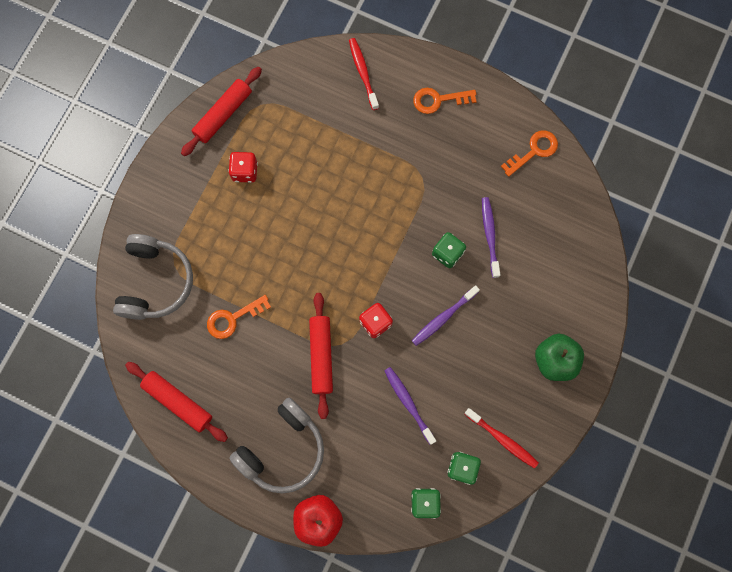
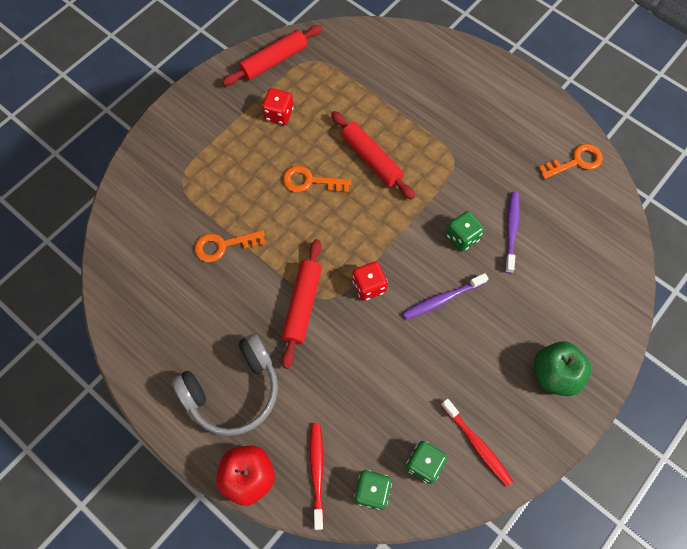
camera: 15 degrees right, 10 degrees down
grey headphones [113,234,193,320] -> none
red rolling pin [125,362,228,442] -> red rolling pin moved to [331,111,415,200]
red toothbrush [349,38,379,110] -> red toothbrush moved to [310,423,324,530]
purple toothbrush [384,367,436,445] -> none
orange key [413,88,477,114] -> orange key moved to [283,166,351,193]

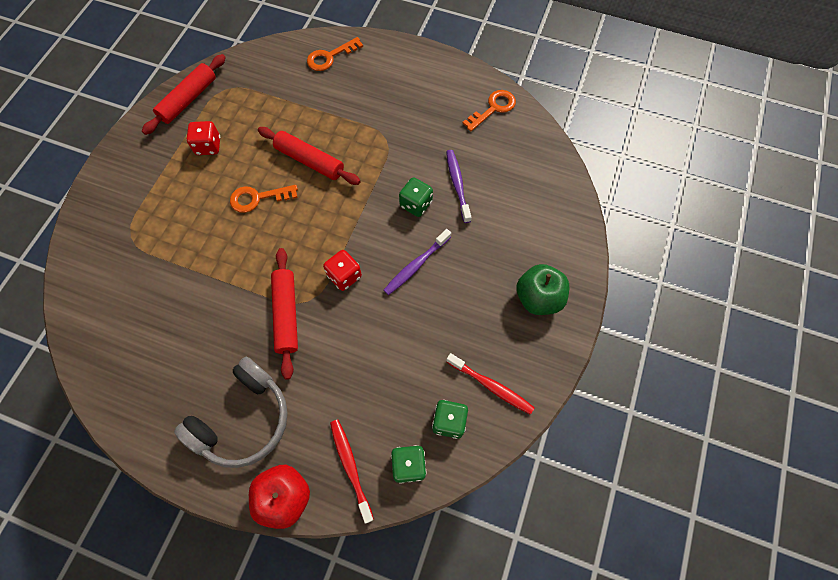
camera: 20 degrees left, 0 degrees up
orange key [194,230,265,262] -> orange key moved to [307,37,363,71]

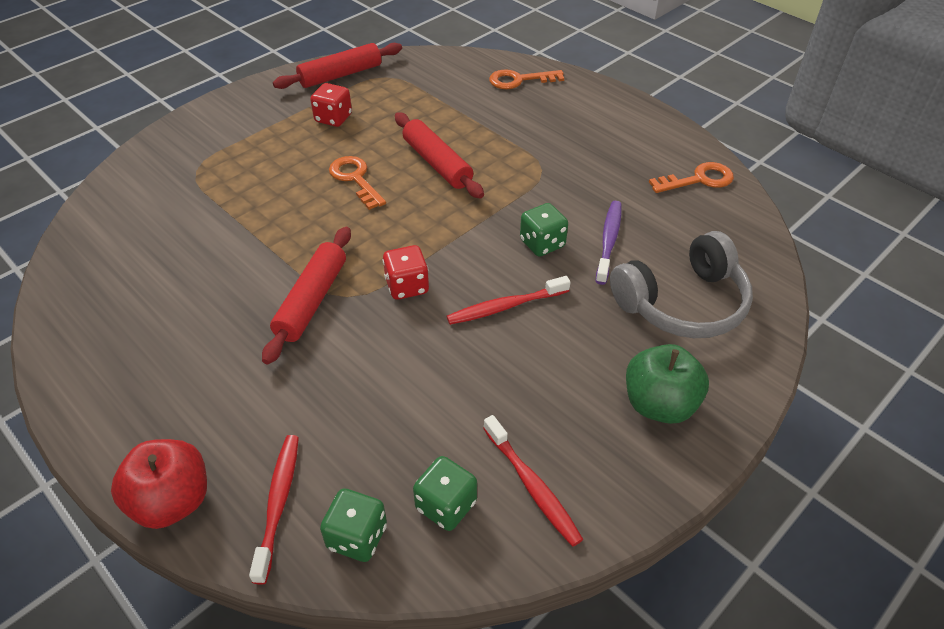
camera: 25 degrees right, 20 degrees down
grey headphones [174,357,288,468] -> grey headphones moved to [610,231,753,338]
orange key [230,185,298,213] -> orange key turned 45 degrees clockwise [329,156,386,210]
purple toothbrush [384,229,451,295] -> red toothbrush [446,276,571,325]

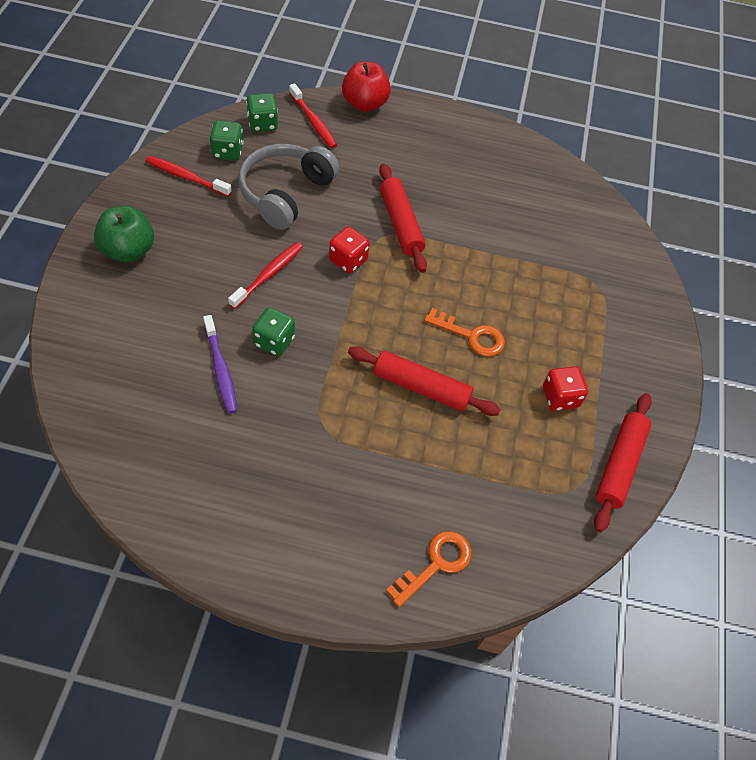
camera: 140 degrees right, 10 degrees up
grey headphones [610,231,753,338] -> grey headphones moved to [238,144,339,230]
orange key [649,162,734,193] -> none

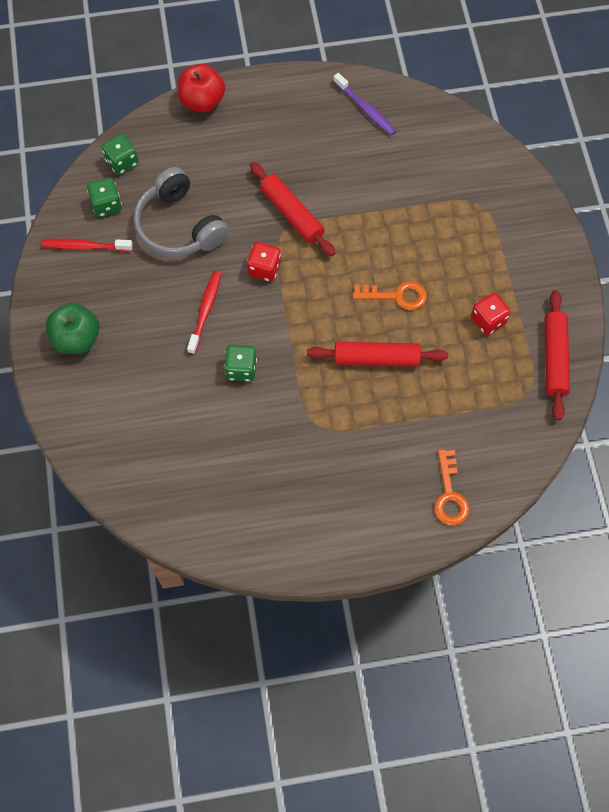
camera: 15 degrees left, 10 degrees up
purple toothbrush [203,315,238,414] -> purple toothbrush moved to [333,73,396,135]
grey headphones [238,144,339,230] -> grey headphones turned 45 degrees counterclockwise [133,167,229,257]
red toothbrush [289,83,337,148] -> none
orange key [386,531,472,607] -> orange key turned 150 degrees clockwise [434,449,470,526]

